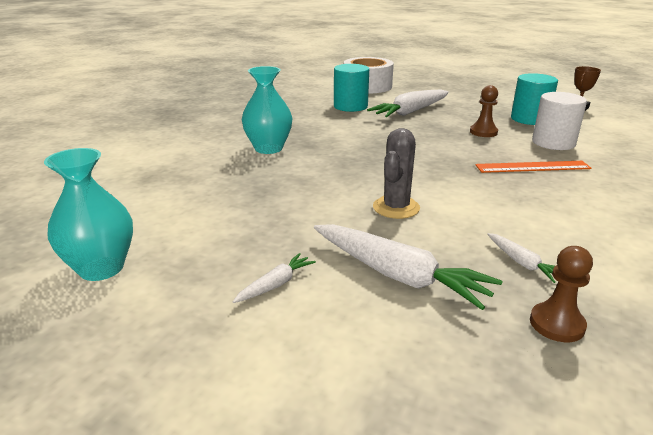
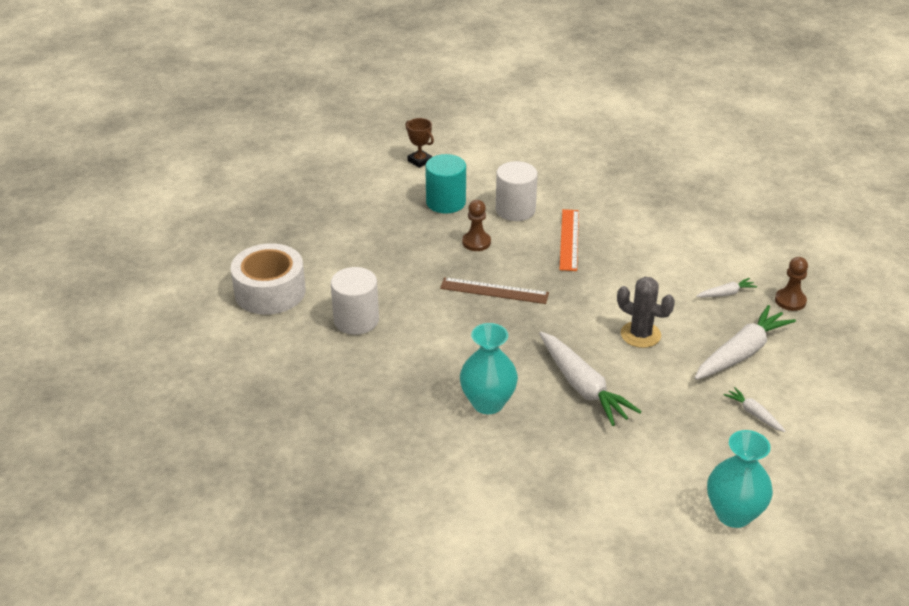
camera: 80 degrees left, 10 degrees up
turquoise cylinder [334,64,369,112] -> white cylinder [331,267,379,335]
white carrot [367,90,449,117] -> white carrot moved to [539,332,642,426]
none -> brown ruler [440,277,549,304]

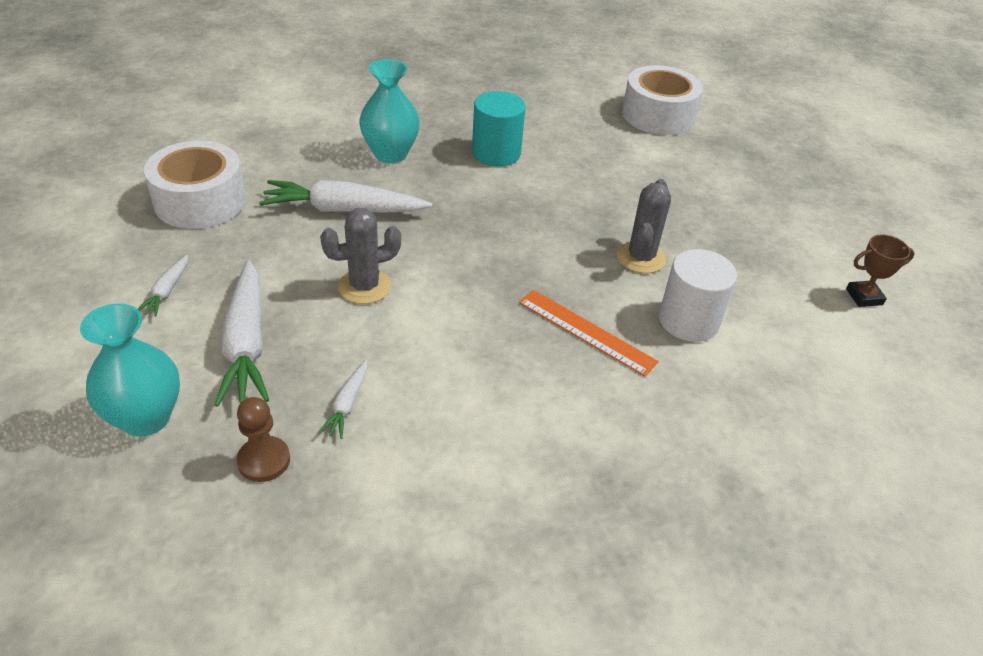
camera: 120 degrees right, 5 degrees up
white cylinder [331,267,379,335] -> none
turquoise cylinder [425,154,466,214] -> turquoise cylinder moved to [472,91,525,167]
brown ruler [440,277,549,304] -> none
brown pawn [462,200,491,251] -> grey cactus [617,179,671,273]
turquoise vase [707,430,773,528] -> turquoise vase moved to [80,303,180,437]
white carrot [724,387,786,432] -> white carrot turned 105 degrees clockwise [138,255,188,317]
none -> white tape [144,141,246,229]

